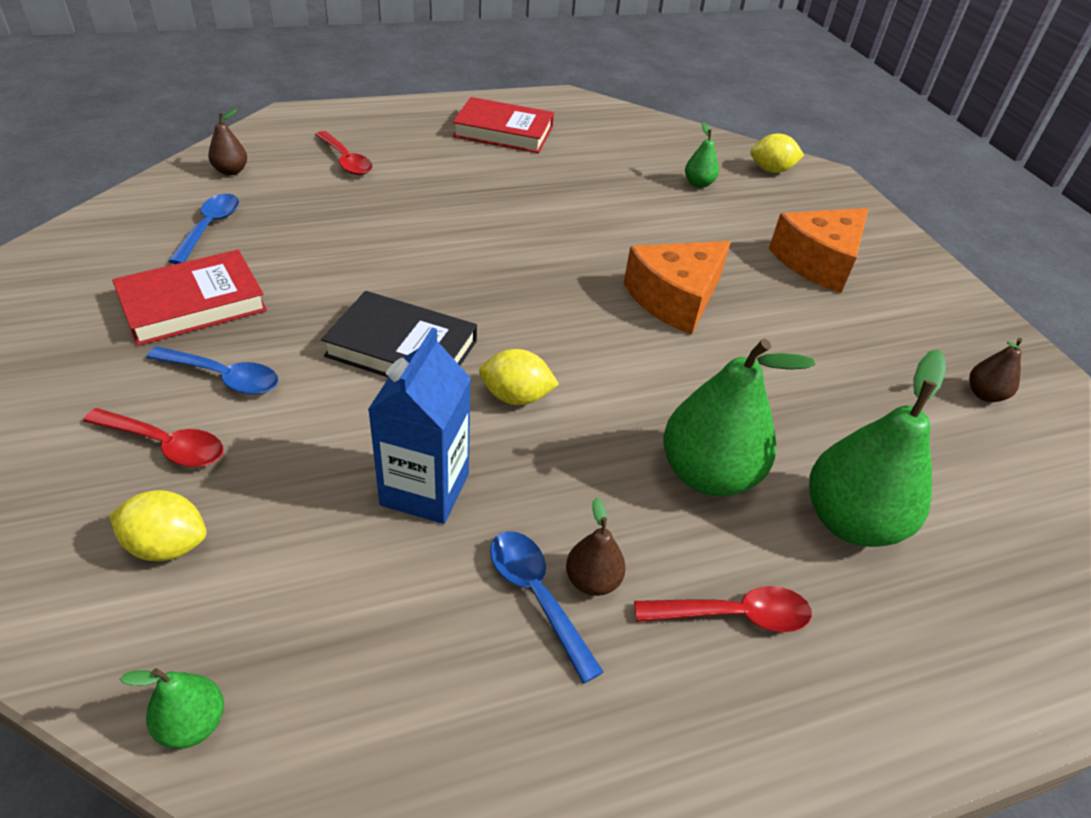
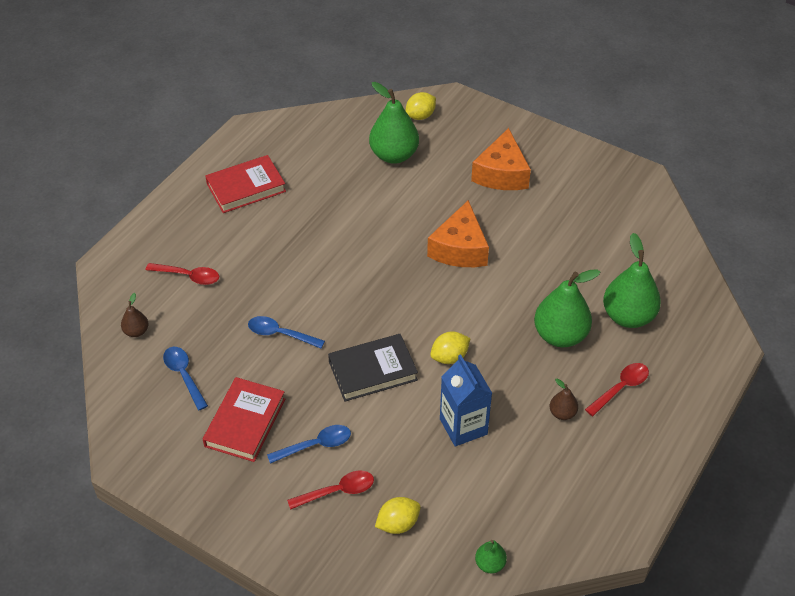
camera: 35 degrees left, 5 degrees up
blue spoon [490,531,603,684] -> blue spoon moved to [248,316,325,349]
green pear [685,122,719,188] -> green pear [369,82,419,164], size x2.09
brown pear [969,338,1022,402] -> none

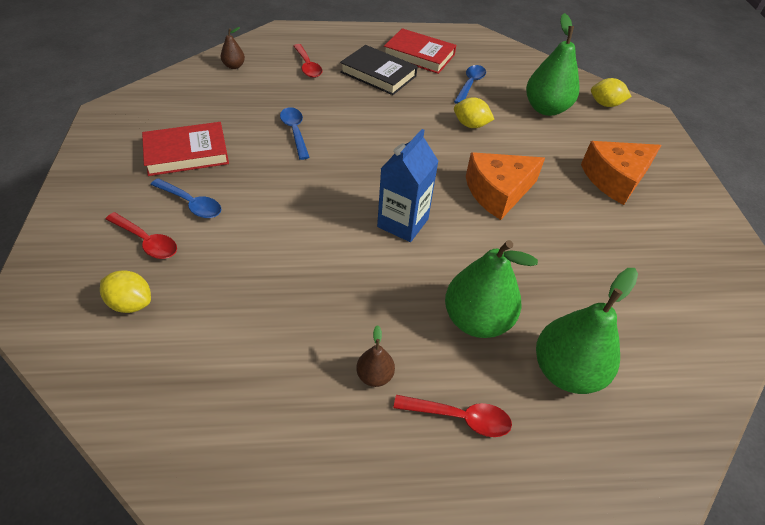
camera: 50 degrees right, 0 degrees up
blue spoon [163,347,208,411] -> blue spoon moved to [454,65,486,104]
black book [328,334,418,402] -> black book moved to [340,45,418,95]
yellow lemon [430,331,471,364] -> yellow lemon moved to [454,97,494,128]
blue carton [440,354,492,446] -> blue carton moved to [377,129,438,242]
green pear [475,540,507,573] -> none

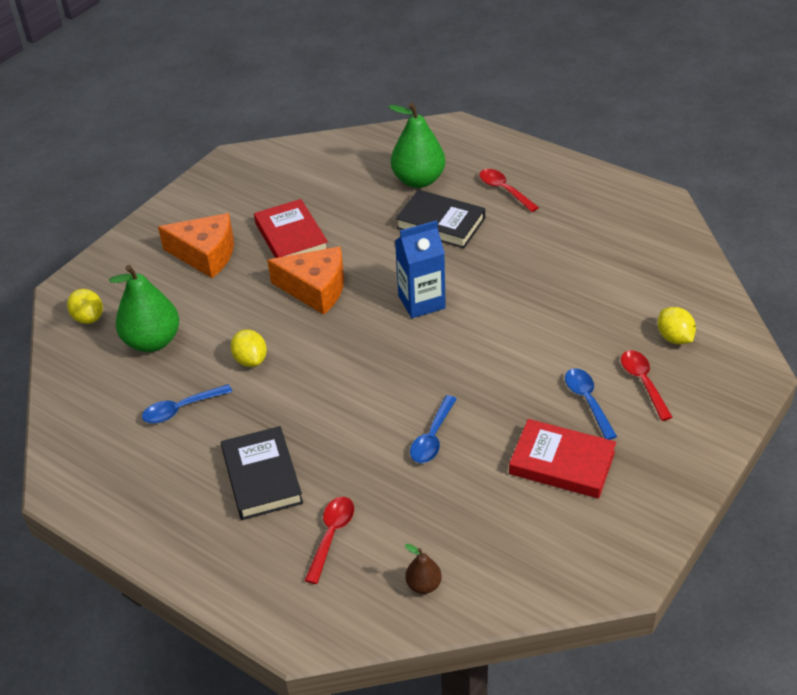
camera: 135 degrees left, 5 degrees down
brown pear [356,325,395,387] -> none
red book [384,28,456,74] -> red book moved to [254,199,328,258]
green pear [445,240,538,338] -> black book [396,190,485,249]

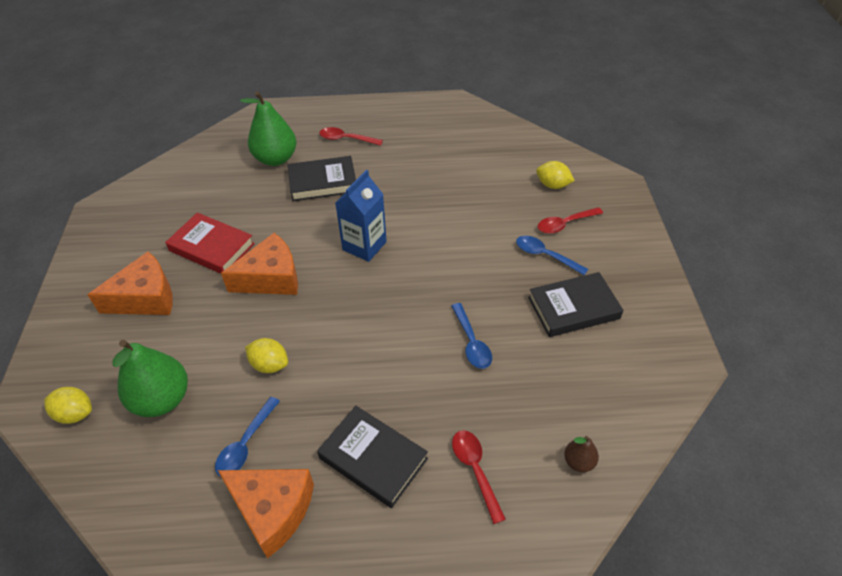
camera: 40 degrees left, 5 degrees up
red book [509,419,616,499] -> black book [528,272,623,337]
red spoon [621,350,673,421] -> red spoon turned 60 degrees counterclockwise [538,207,603,234]
none -> orange cheese [218,469,314,559]

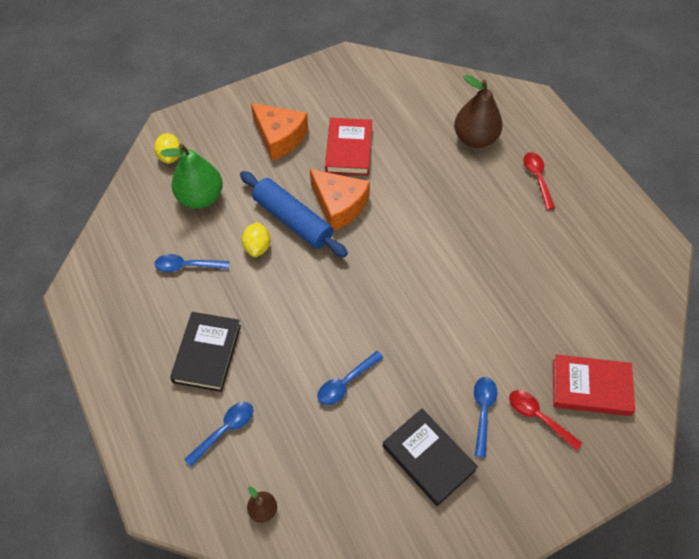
camera: 65 degrees right, 10 degrees up
orange cheese [218,469,314,559] -> none
green pear [240,91,296,166] -> brown pear [454,75,503,148]
black book [288,156,356,201] -> none
blue carton [335,170,387,262] -> none
red spoon [452,430,506,524] -> blue spoon [184,402,253,467]
yellow lemon [536,161,575,189] -> red book [553,354,635,416]
none -> blue rolling pin [240,171,348,257]

